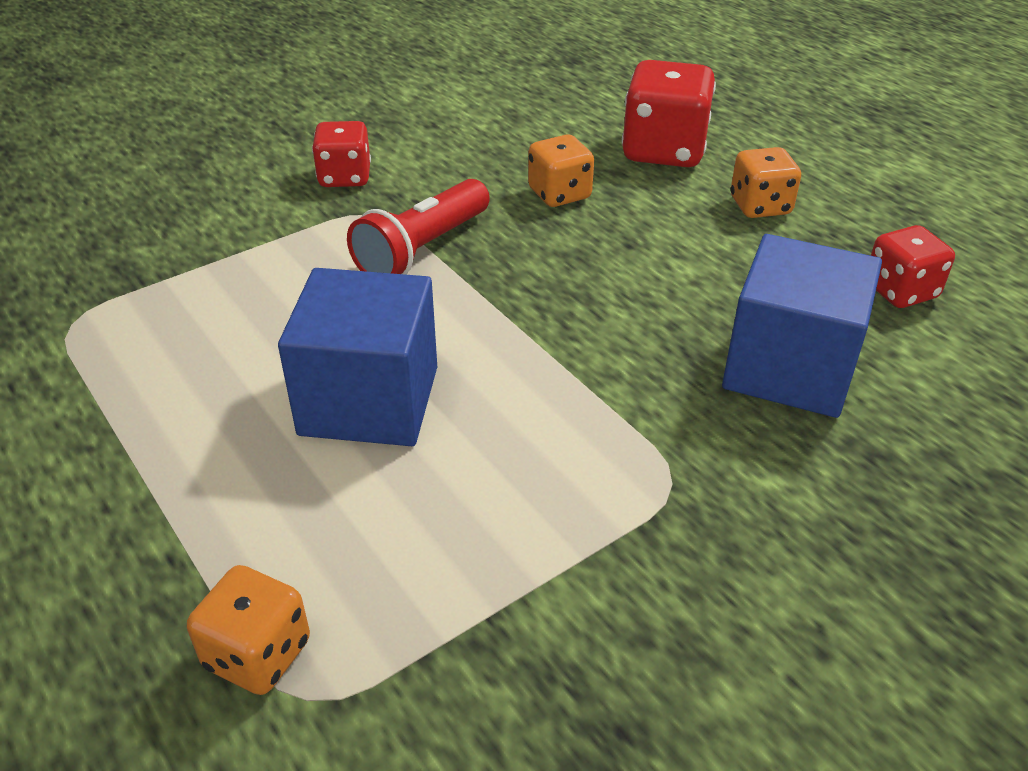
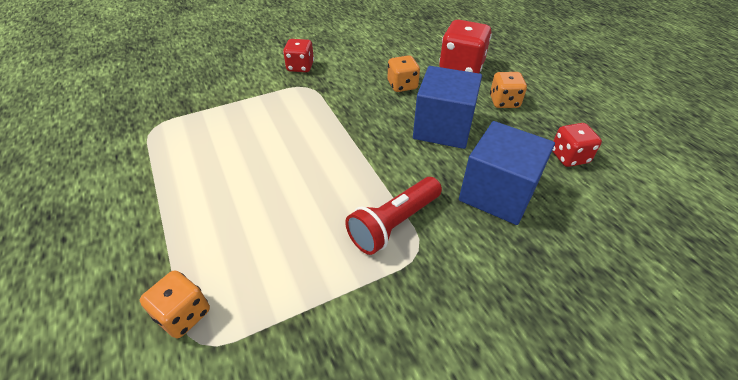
camera: 10 degrees right, 5 degrees up
blue cube [278,268,437,446] -> blue cube moved to [413,66,482,149]
red flashlight [347,179,490,275] -> red flashlight moved to [345,177,442,255]

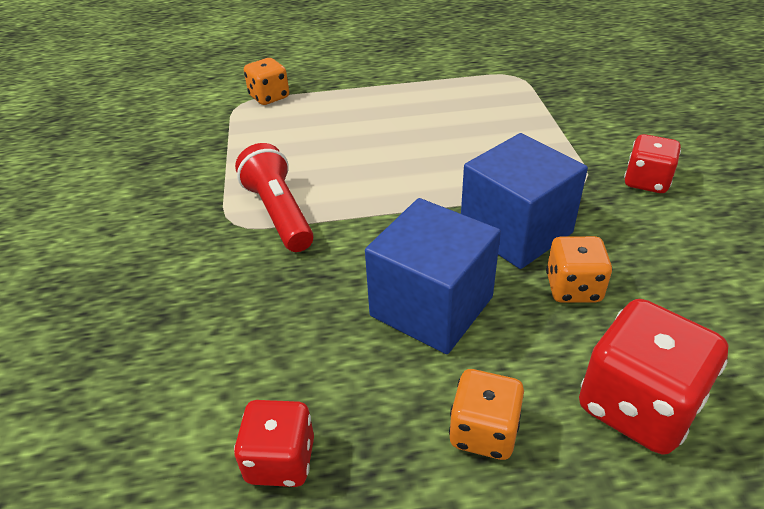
camera: 110 degrees right, 5 degrees down
blue cube [459,121,555,225] -> blue cube moved to [461,133,588,269]

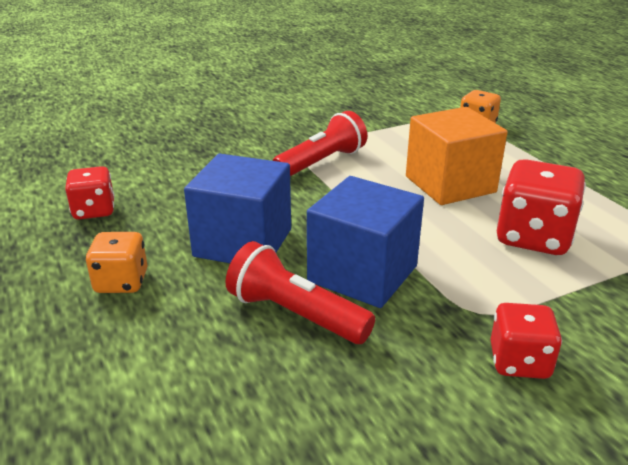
camera: 70 degrees right, 10 degrees down
orange dice [546,236,612,303] -> red flashlight [226,241,375,344]
red dice [579,299,728,454] -> red dice moved to [497,159,586,255]
none -> orange cube [406,107,508,205]

